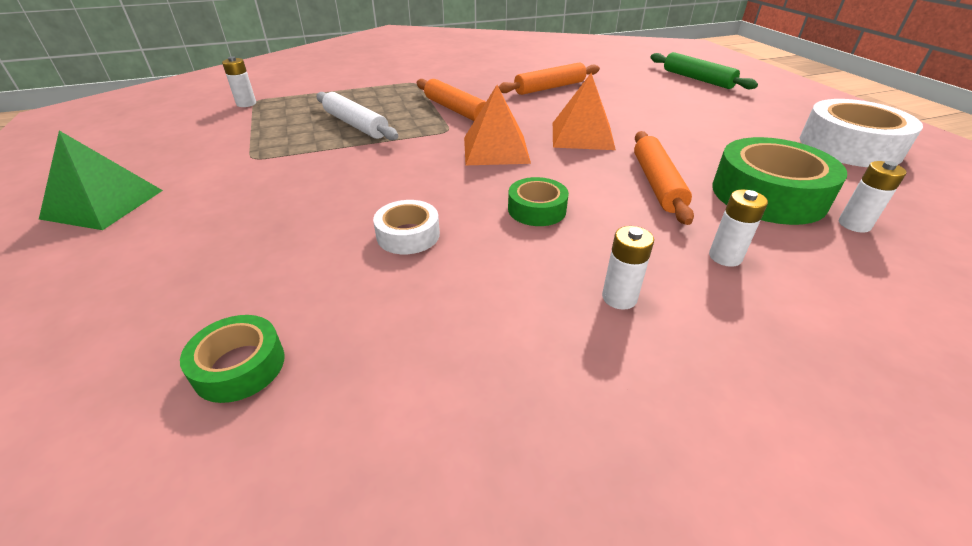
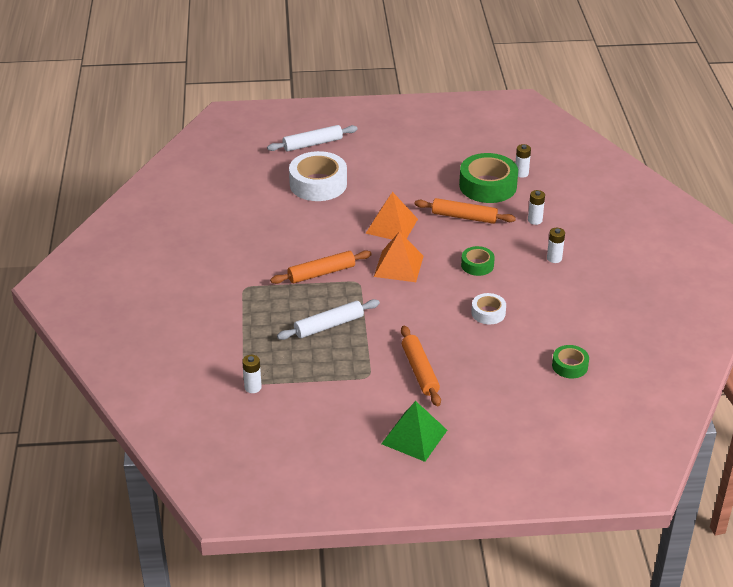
camera: 75 degrees left, 0 degrees up
orange rolling pin [498,62,600,95] -> orange rolling pin moved to [401,326,441,406]
green rolling pin [650,52,758,89] -> white rolling pin [267,125,358,152]
white tape [800,99,923,167] -> white tape moved to [289,151,347,201]

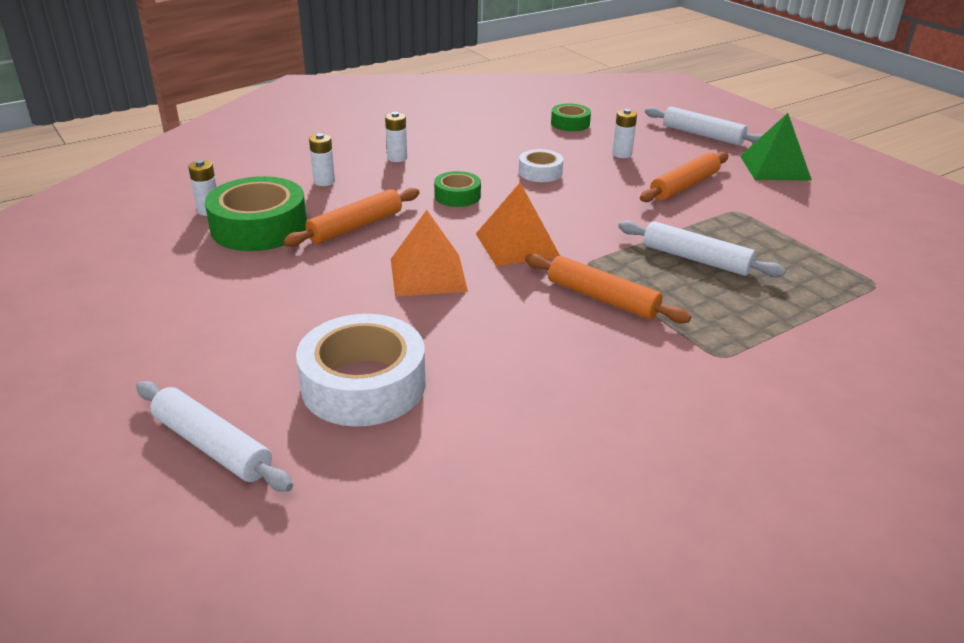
camera: 120 degrees left, 5 degrees down
white battery [242,355,262,393] -> white battery moved to [612,109,637,158]
orange rolling pin [415,198,516,224] -> orange rolling pin turned 60 degrees clockwise [283,188,420,247]
none -> white rolling pin [645,107,763,145]

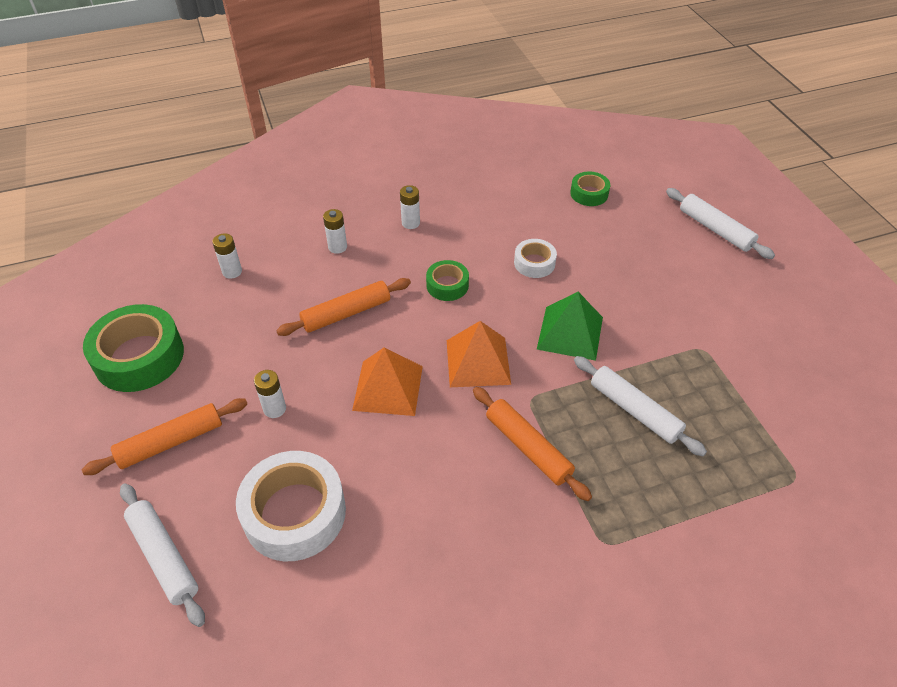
camera: 15 degrees right, 15 degrees up
green tape [205,176,307,251] -> green tape moved to [83,304,184,392]
white battery [612,109,637,158] -> white battery moved to [254,370,286,418]
orange rolling pin [640,152,729,202] -> orange rolling pin moved to [82,398,247,475]
green pyramid [740,113,812,181] -> green pyramid moved to [537,292,603,361]

